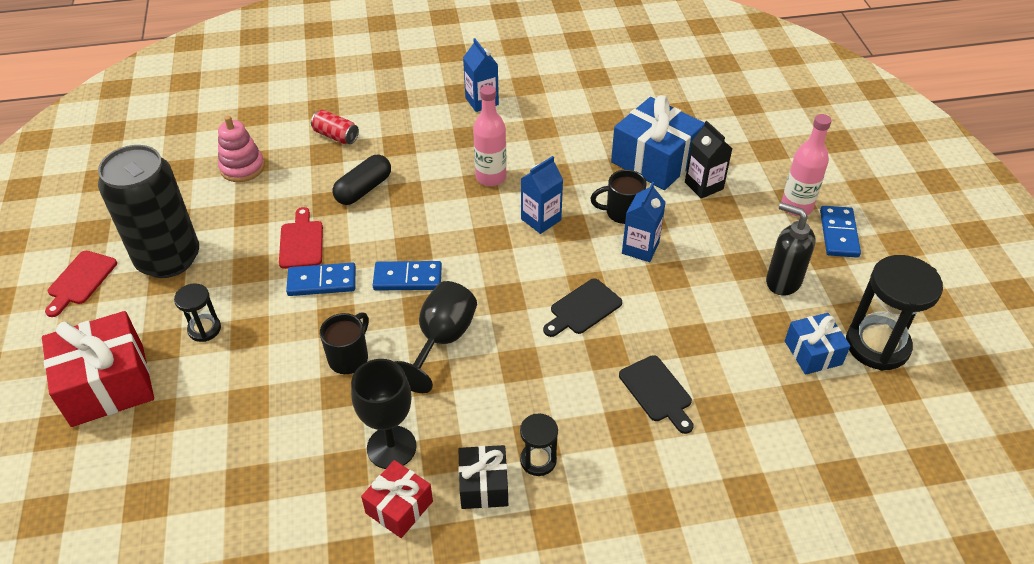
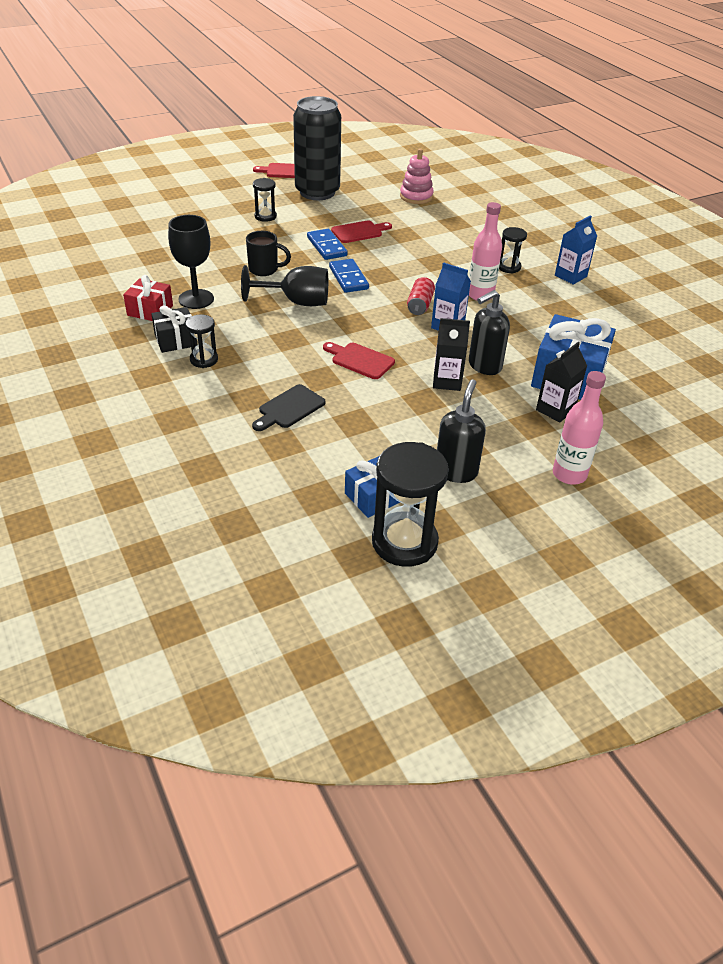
camera: 70 degrees right, 5 degrees down
red gift [42,311,154,427] -> none
red can [311,110,359,144] -> red can moved to [407,277,435,315]
black capsule [333,155,391,205] -> none
black cutting board [543,278,622,337] -> red cutting board [323,342,395,379]
black mug [590,170,647,224] -> black soap dispenser [469,290,510,375]
blue carton [622,182,666,262] -> black carton [433,318,470,391]
blue domino [820,206,861,258] -> none
none -> black hourglass [499,227,527,273]

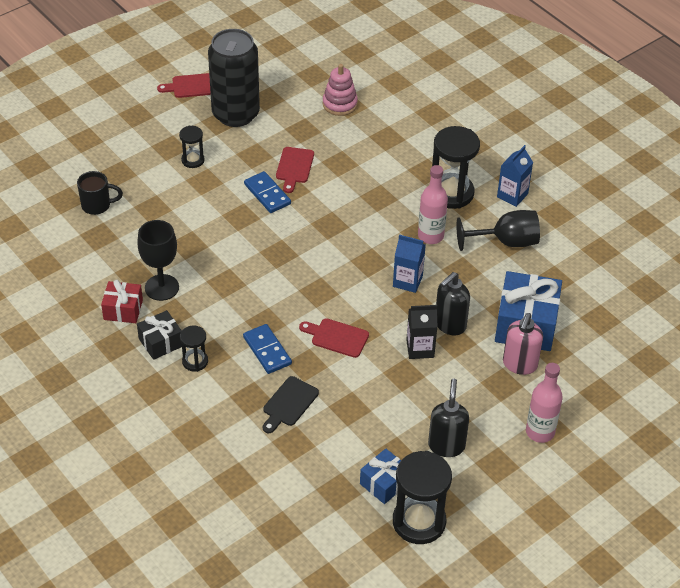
camera: 10 degrees left, 5 degrees up
black goblet [241,265,328,306] -> black goblet moved to [456,210,540,251]
black mug [246,231,291,276] -> black mug moved to [77,171,123,215]
blue domino [329,259,369,293] -> blue domino moved to [243,324,292,374]
red cutting board [331,220,392,243] -> red cutting board turned 135 degrees clockwise [276,147,314,193]
red can [407,277,435,315] -> none
black hourglass [499,227,527,273] -> black hourglass [432,126,480,209], size x1.90
black carton [536,342,587,423] -> pink soap dispenser [503,313,543,375]

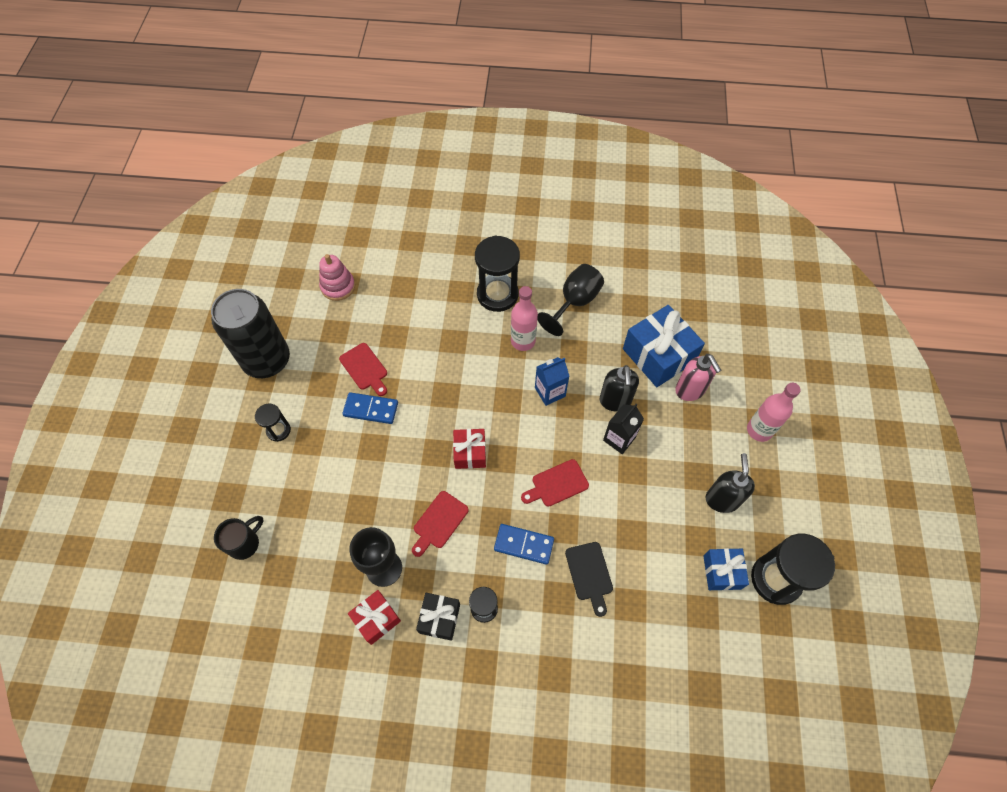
camera: 45 degrees left, 15 degrees up
red cutting board [157,73,211,98] -> red cutting board moved to [412,491,469,557]
black soap dispenser [428,379,469,457] -> black soap dispenser turned 45 degrees clockwise [705,453,755,513]
blue carton [497,145,533,207] -> none
none -> red gift [453,429,486,469]

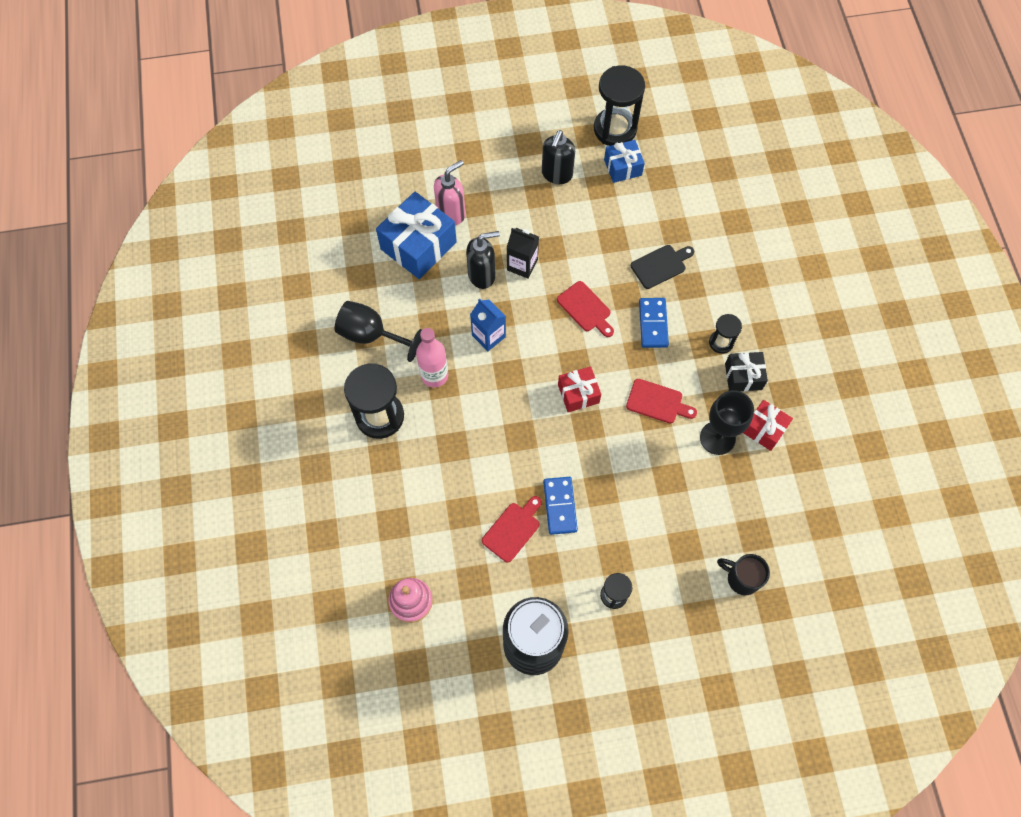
camera: 105 degrees left, 5 degrees up
black soap dispenser [705,453,755,513] -> black soap dispenser turned 60 degrees counterclockwise [542,130,575,184]
pink bottle [747,383,801,442] -> none

